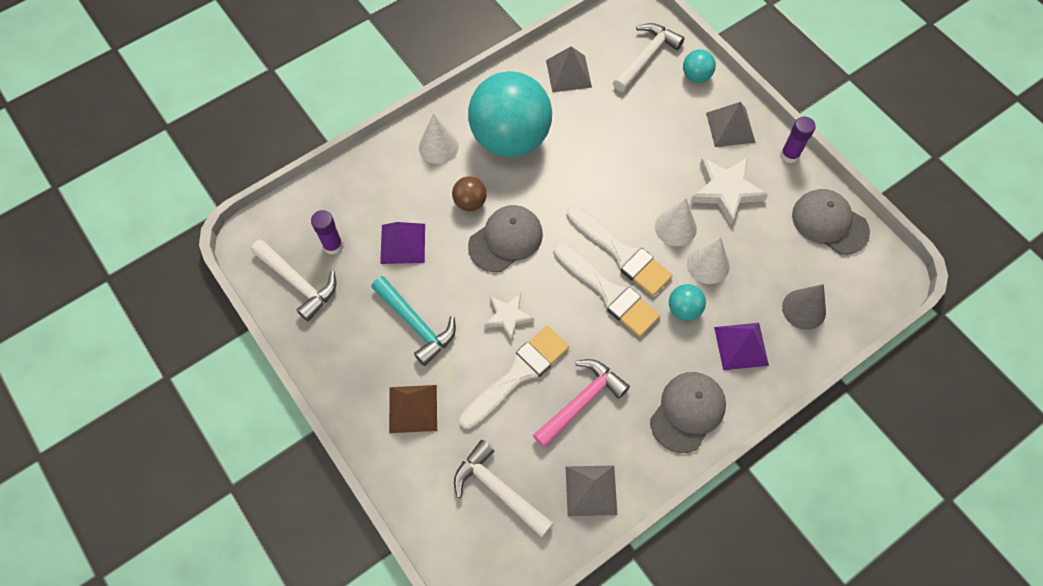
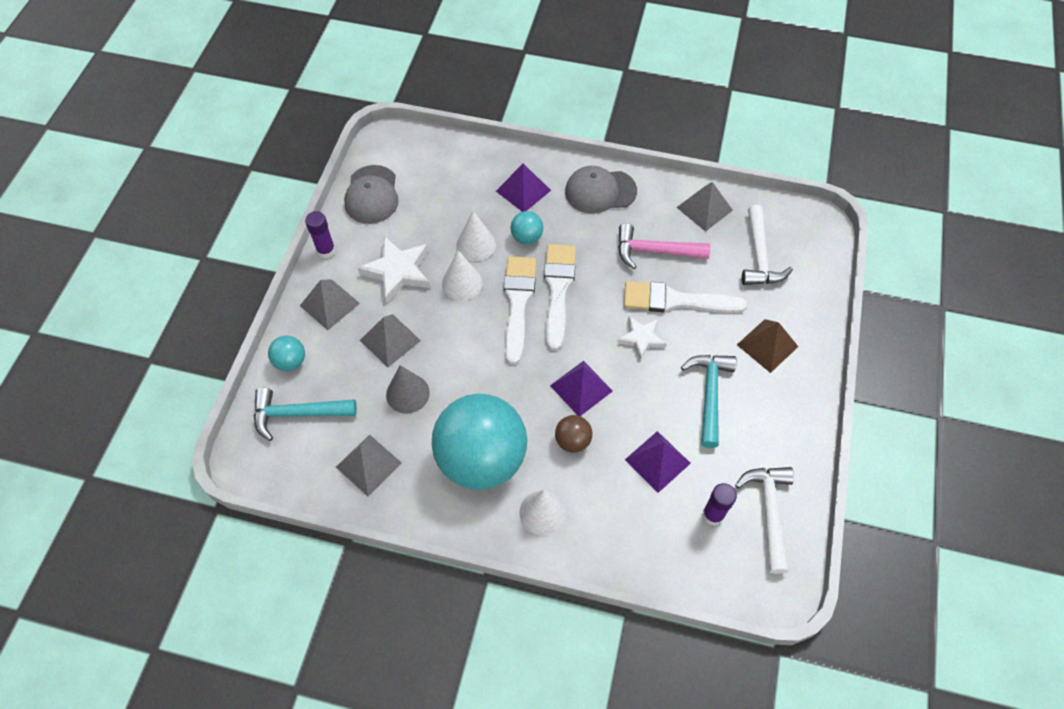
camera: 130 degrees left, 5 degrees down
grey cap [468,205,543,272] -> purple pyramid [550,361,613,416]
white hammer [613,23,685,92] -> turquoise hammer [254,388,357,441]
grey cone [782,284,826,330] -> grey cone moved to [386,365,430,414]
none -> grey pyramid [360,314,421,367]

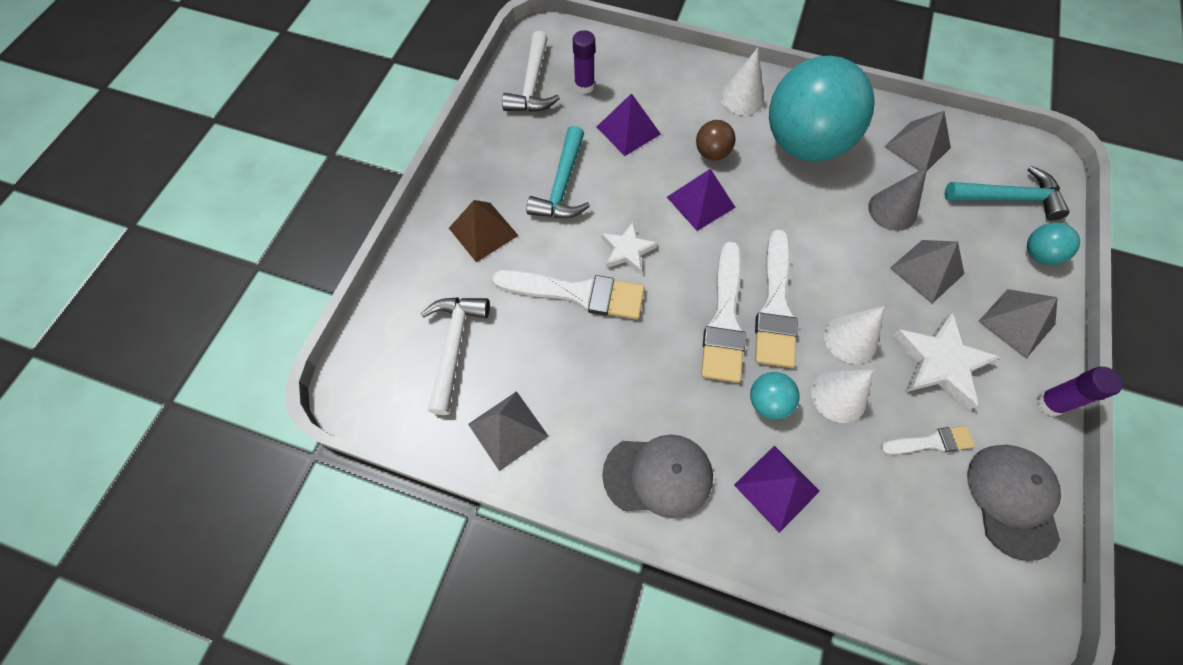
camera: 175 degrees left, 5 degrees up
pink hammer [618,223,711,269] -> none
none -> white brush [880,426,975,454]

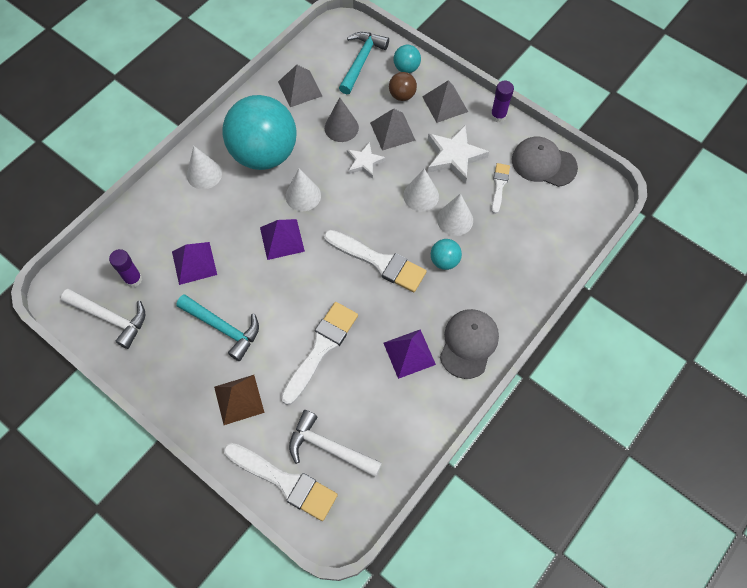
camera: 70 degrees left, 0 degrees up
grey pyramid [468,391,549,471] -> none
white star [602,222,658,274] -> white star moved to [347,142,386,179]
brown ball [696,120,735,160] -> brown ball moved to [389,72,417,101]
purple pyramid [734,445,820,533] -> purple pyramid moved to [384,329,436,379]
white brush [755,229,798,368] -> white brush moved to [223,443,338,521]
none -> white cone [286,169,321,211]

